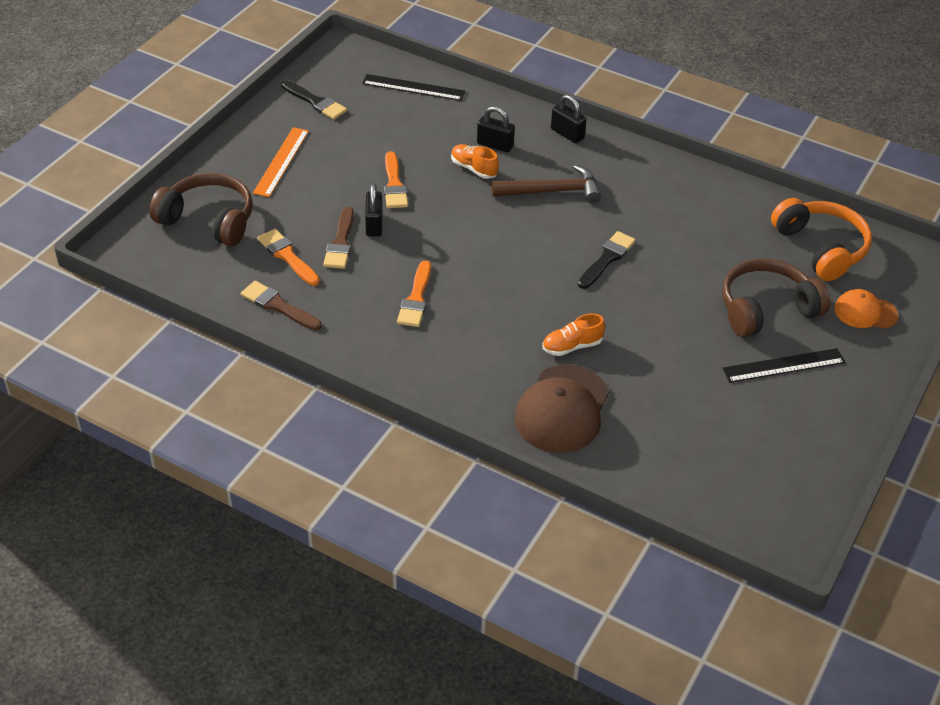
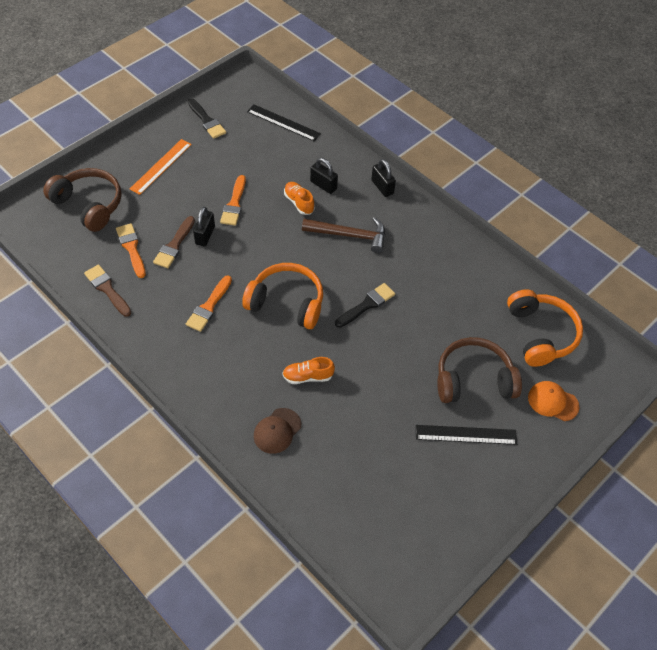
camera: 15 degrees right, 10 degrees up
brown cap [515,365,609,453] -> brown cap [254,408,301,454], size x0.58
none -> orange headphones [242,263,323,329]

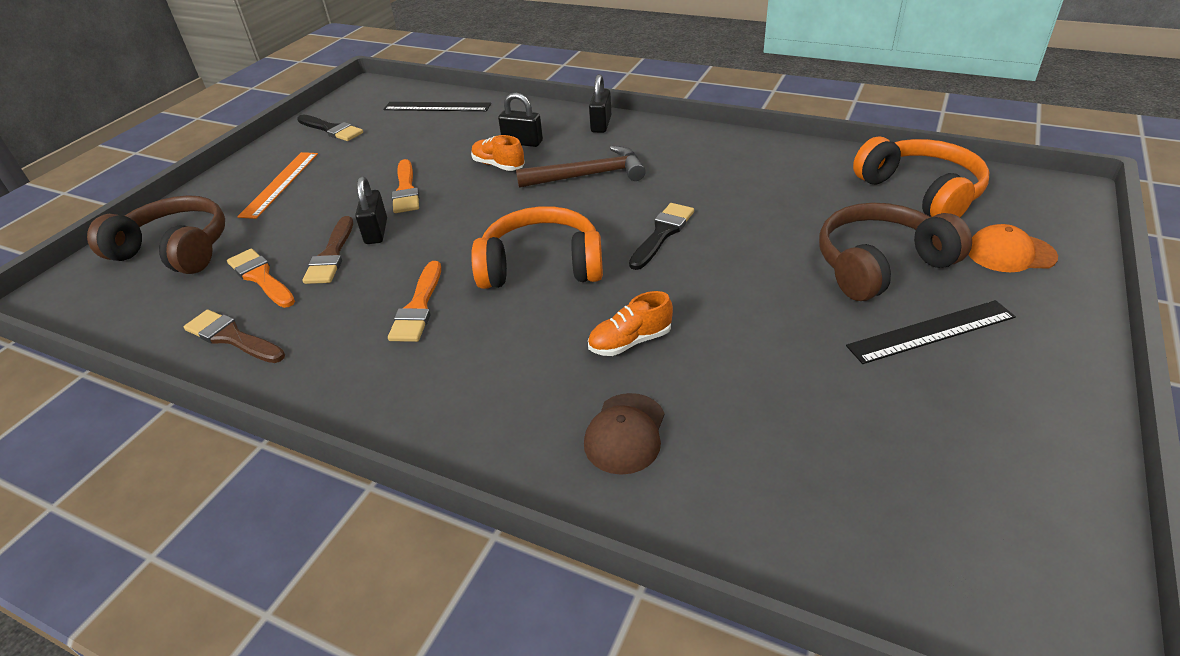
camera: 15 degrees left, 15 degrees down
black padlock [372,159,396,197] -> black padlock turned 60 degrees clockwise [589,74,611,133]

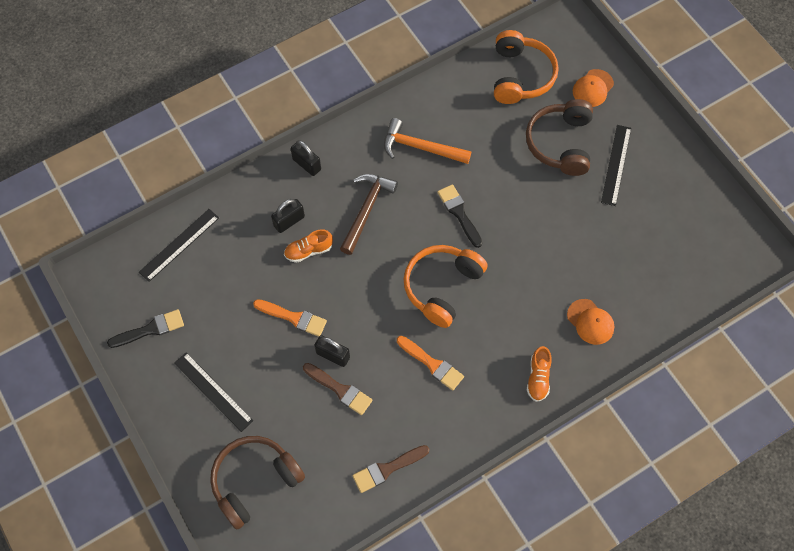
camera: 60 degrees left, 25 degrees up
orange brush [227,249,295,308] -> none
orange ruler [237,152,318,219] -> black ruler [174,352,253,432]
brown cap [584,393,665,475] -> orange cap [567,299,614,345]
orange shoe [588,291,673,356] -> orange shoe moved to [527,346,552,402]
orange headphones [853,137,989,217] -> orange headphones turned 90 degrees clockwise [494,30,559,104]
none -> orange hammer [384,118,471,164]

